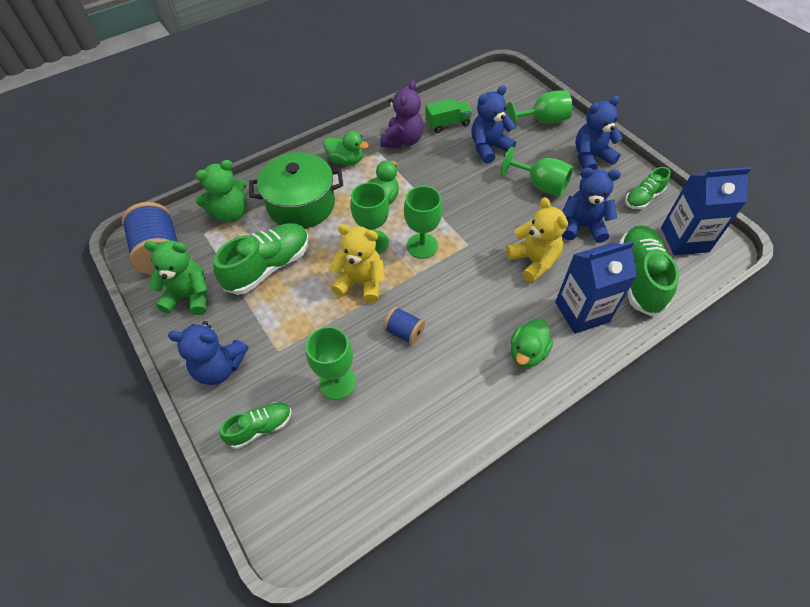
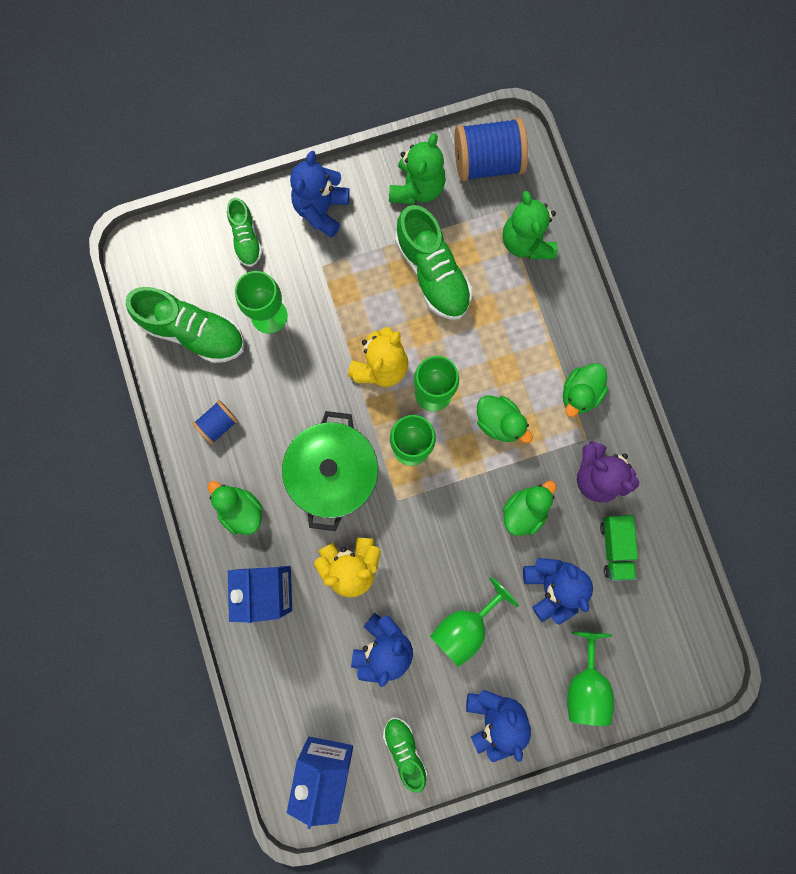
camera: 105 degrees right, 25 degrees up
green pot [249,152,343,229] -> green pot moved to [282,411,378,531]
blue spool [383,307,425,345] -> blue spool moved to [192,400,238,444]
green shoe [619,225,679,316] -> green shoe moved to [126,287,244,363]
none -> green duck [503,481,556,536]

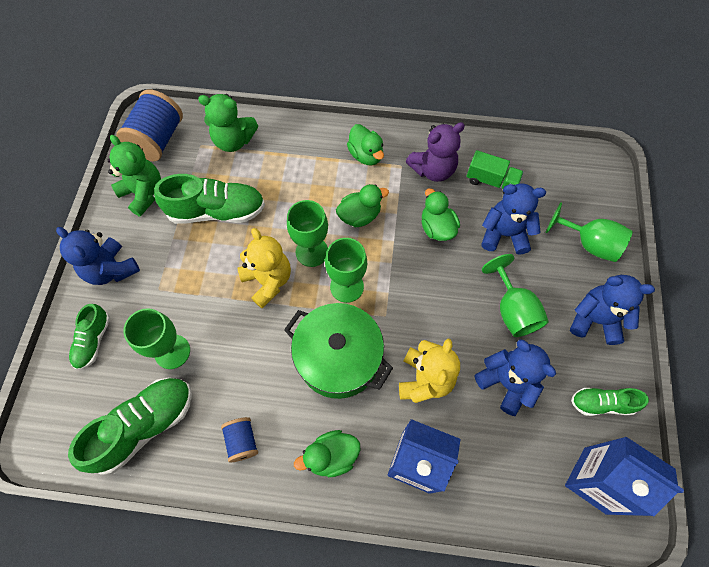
camera: 65 degrees left, 15 degrees down
green shoe [227,198,262,267] -> green shoe turned 90 degrees clockwise [69,304,110,370]

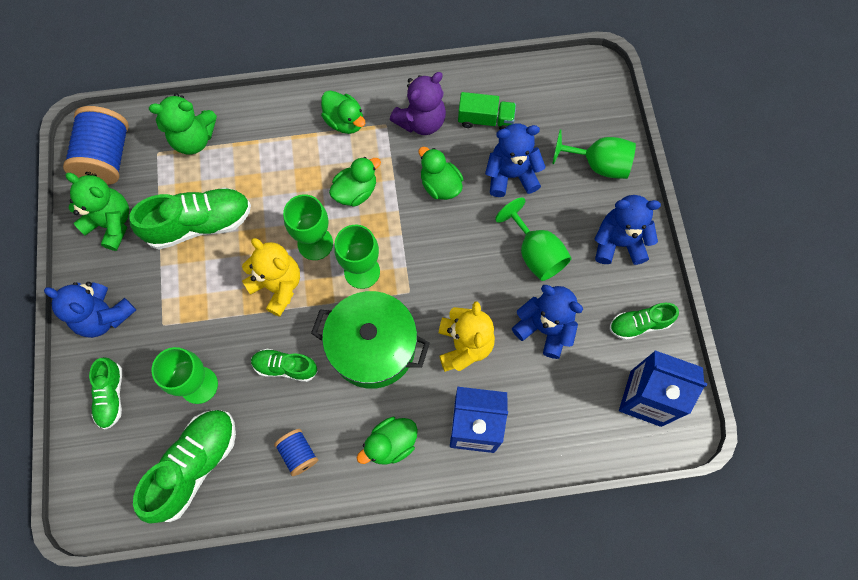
camera: 15 degrees left, 5 degrees up
none -> green shoe [251,349,318,382]

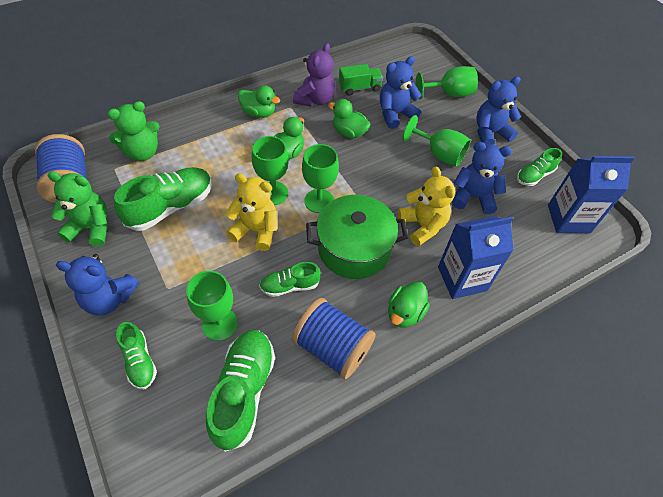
camera: 25 degrees left, 15 degrees down
blue spool [274,429,318,476] -> blue spool [292,298,376,379], size x1.89

